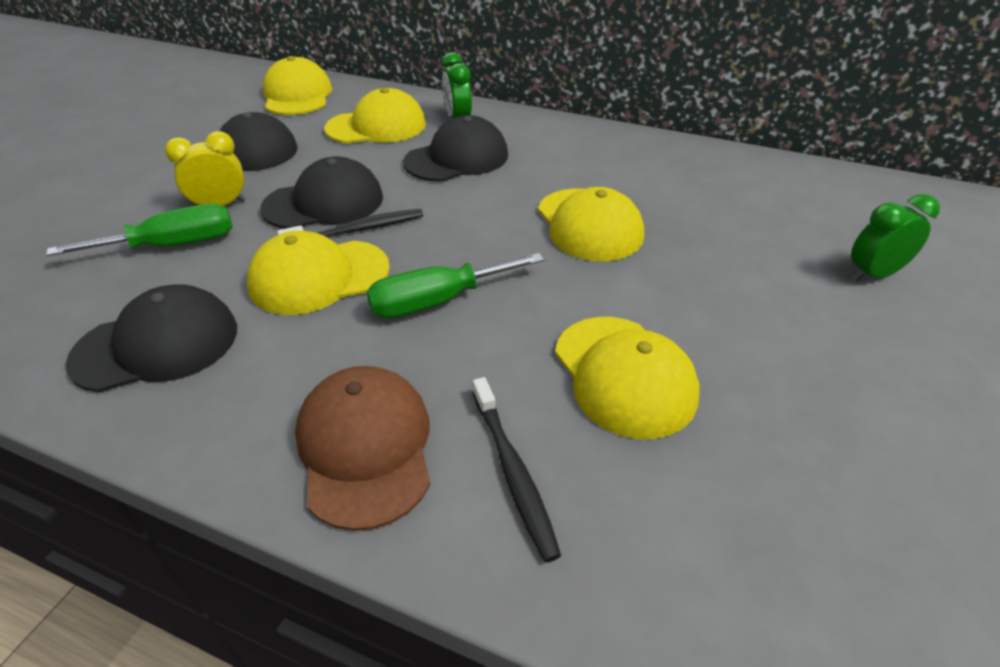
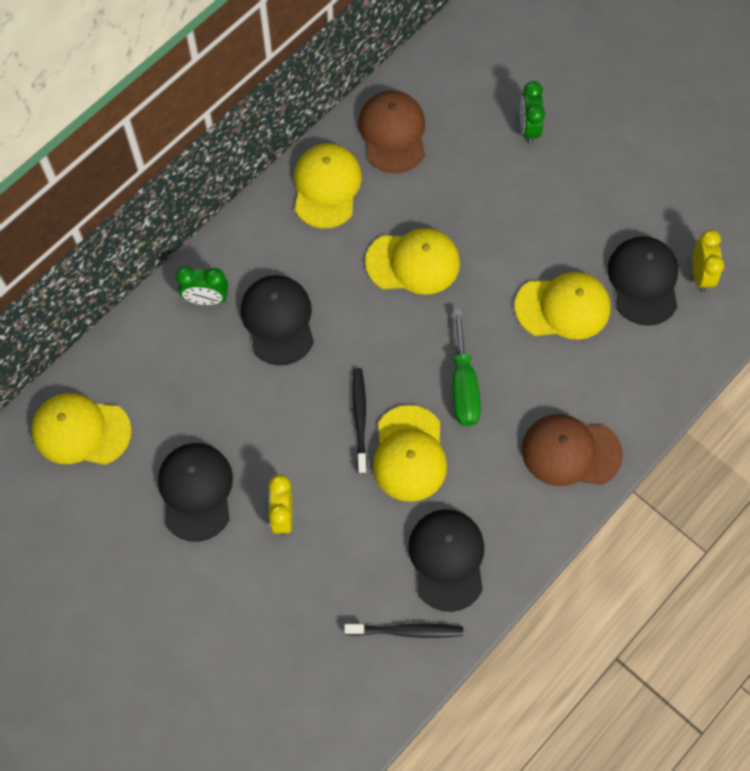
camera: 70 degrees left, 25 degrees up
green screwdriver [46,204,233,256] -> none
black cap [260,156,383,229] -> black cap moved to [608,236,678,326]
yellow cap [324,88,426,144] -> yellow cap moved to [294,143,362,228]
black toothbrush [473,377,561,562] -> black toothbrush moved to [344,623,463,638]
none -> brown cap [359,91,425,173]
none -> yellow clock [692,230,724,292]

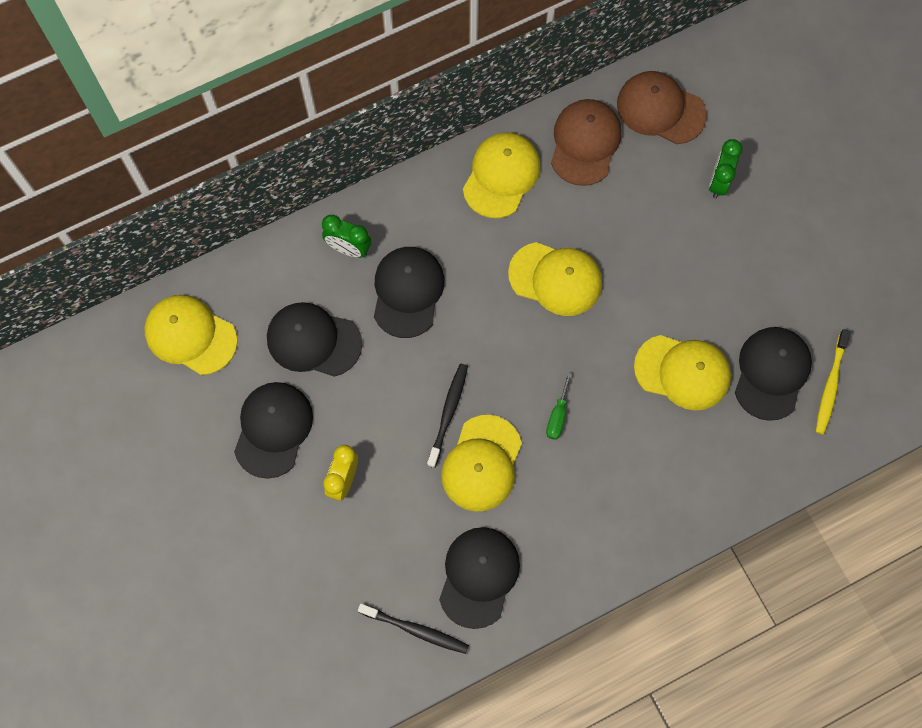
camera: 20 degrees right, 5 degrees up
green screwdriver [452,309,481,426] -> green screwdriver [546,373,572,440], size x0.57
brown cap [522,414,623,486] -> brown cap moved to [617,71,707,144]
yellow clock [692,230,724,292] -> yellow toothbrush [816,329,850,434]
none -> black cap [267,302,362,377]

